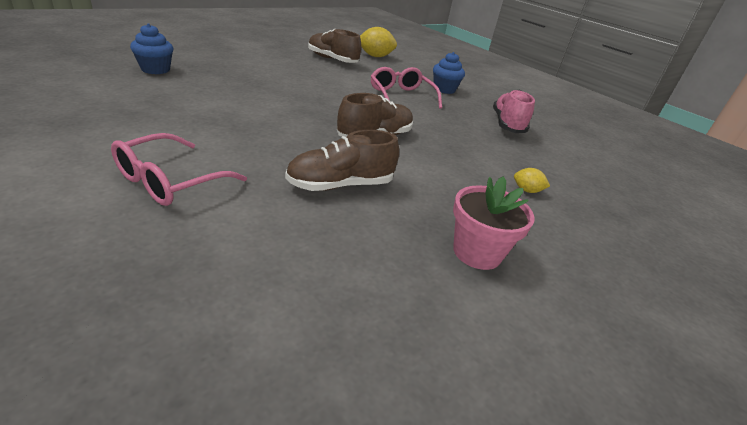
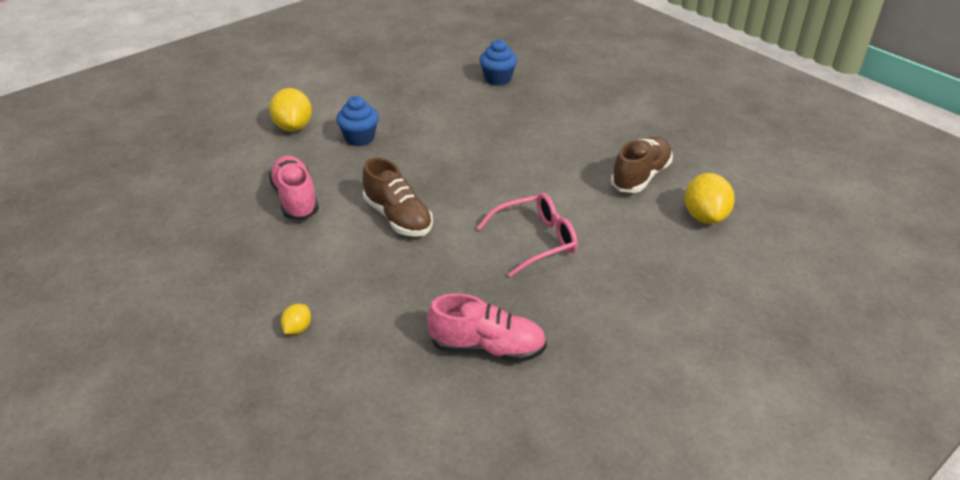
camera: 95 degrees right, 5 degrees up
pink glasses [111,133,247,206] -> yellow lemon [269,88,312,132]
brown shoe [285,130,399,191] -> pink shoe [269,156,319,220]
blue cupcake [433,52,465,94] -> blue cupcake moved to [336,96,379,146]
pink flower pot [453,176,535,270] -> none

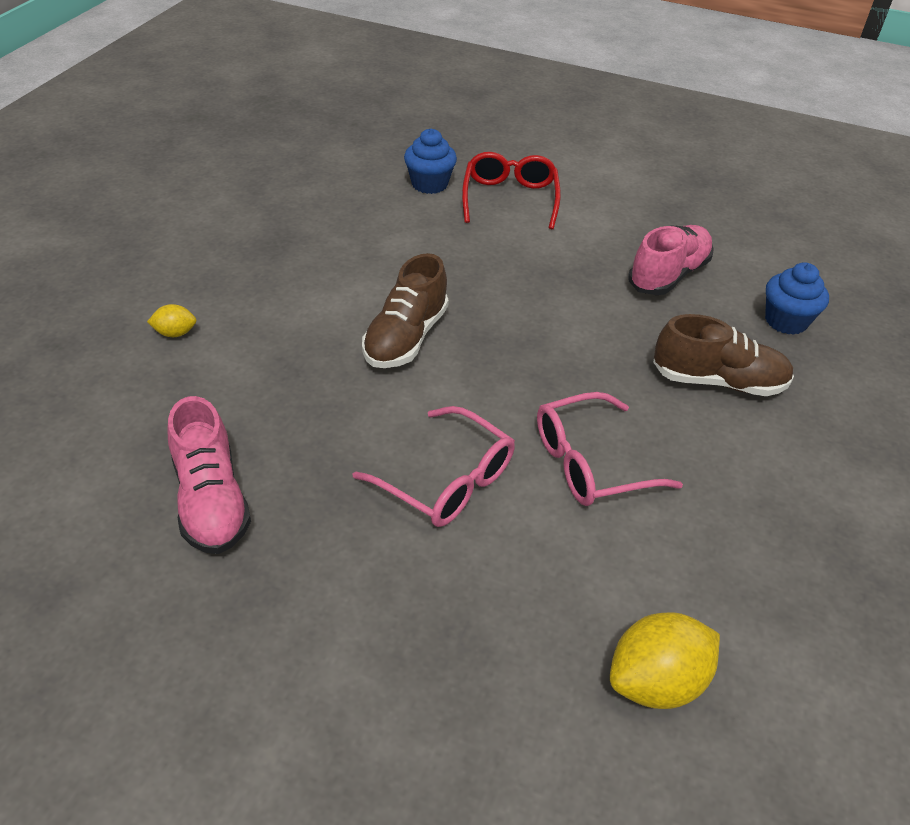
camera: 60 degrees right, 5 degrees up
yellow lemon [269,88,312,132] -> red glasses [462,152,561,229]
pink shoe [269,156,319,220] -> pink shoe moved to [628,225,714,295]
blue cupcake [336,96,379,146] -> blue cupcake moved to [404,128,457,194]
brown shoe [611,137,673,193] -> brown shoe moved to [653,314,794,396]
none -> pink glasses [537,392,683,506]

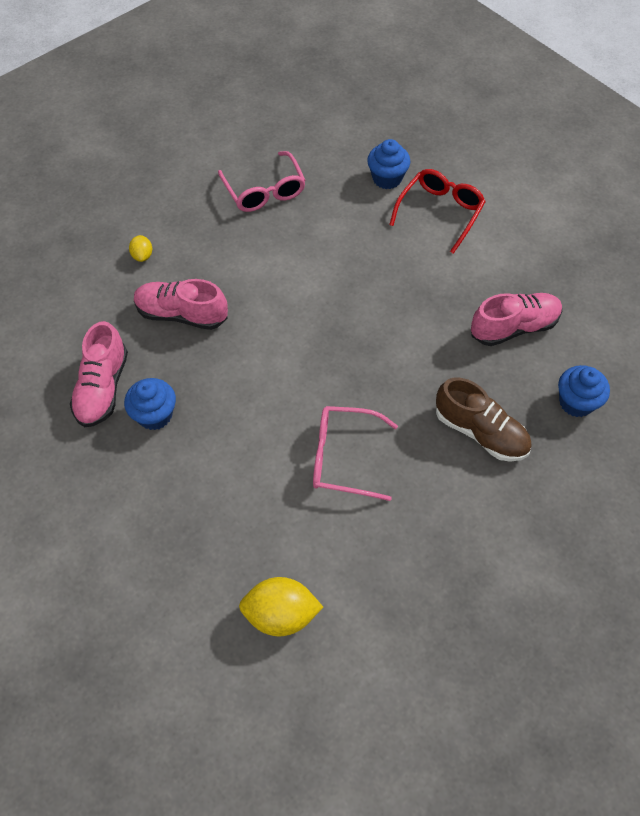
camera: 30 degrees right, 15 degrees up
yellow lemon [147,304,196,337] -> yellow lemon turned 60 degrees clockwise [129,235,152,262]
pink glasses [353,406,515,527] -> pink glasses moved to [218,151,306,212]
brown shoe [362,253,449,368] -> none
none -> blue cupcake [124,378,176,430]
none -> pink shoe [134,279,228,330]

